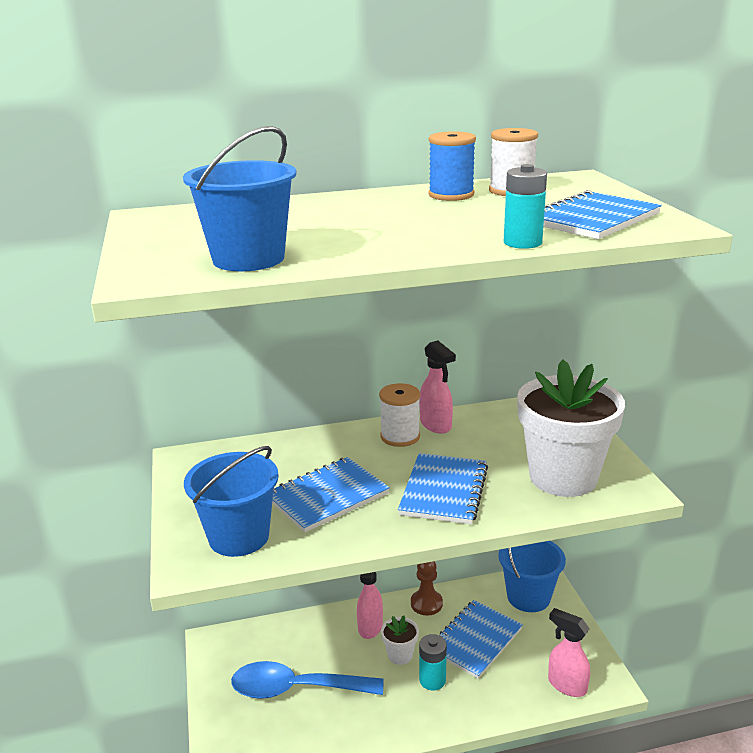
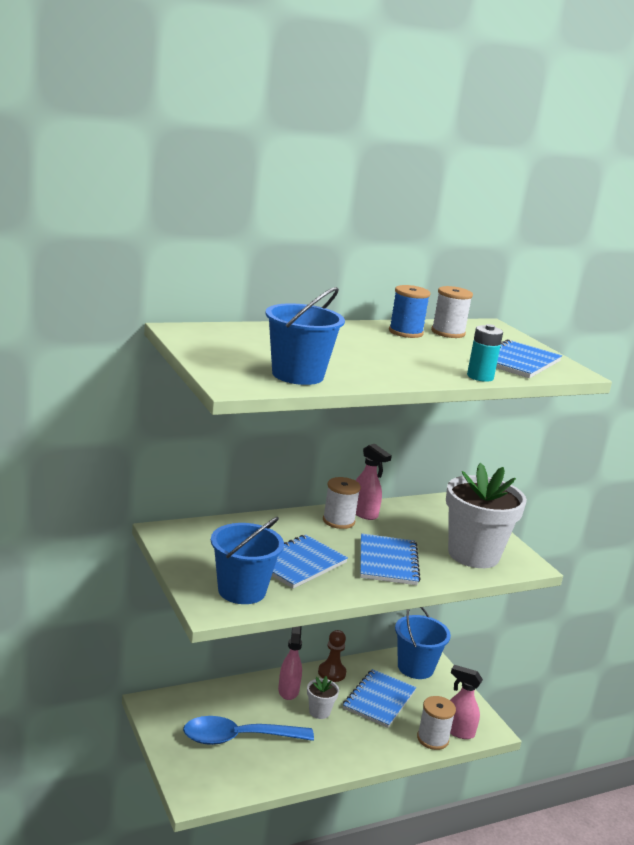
camera: 15 degrees left, 5 degrees down
turquoise battery [419,634,447,691] -> none
none -> white spool [417,696,456,750]

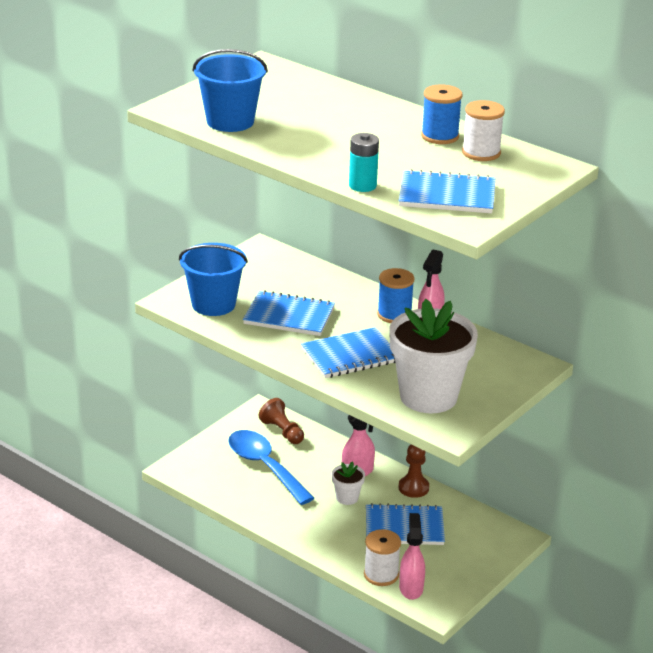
camera: 65 degrees right, 10 degrees up
white spool [323,477,361,529] -> blue spool [377,268,414,323]
blue bucket [395,607,451,679] -> none
none -> brown pawn [258,398,304,444]

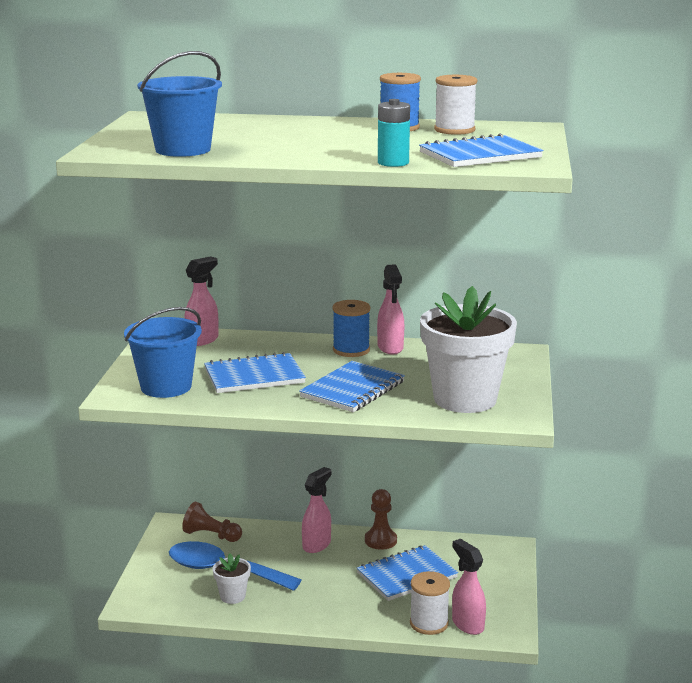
camera: 30 degrees left, 10 degrees down
white flower pot [332,461,365,505] -> white flower pot moved to [213,554,251,604]
none -> pink spray bottle [184,256,219,346]

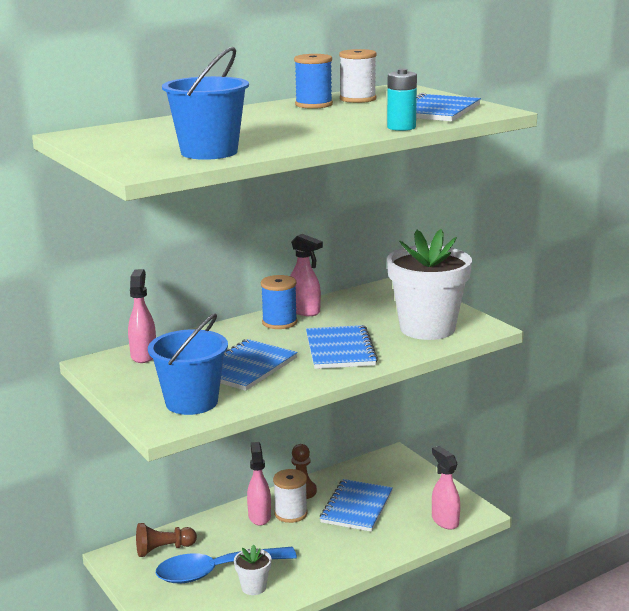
camera: 40 degrees left, 0 degrees up
white spool [410,571,450,635] -> white spool moved to [273,469,308,523]
pink spray bottle [452,539,486,635] -> pink spray bottle turned 45 degrees clockwise [432,446,460,530]

